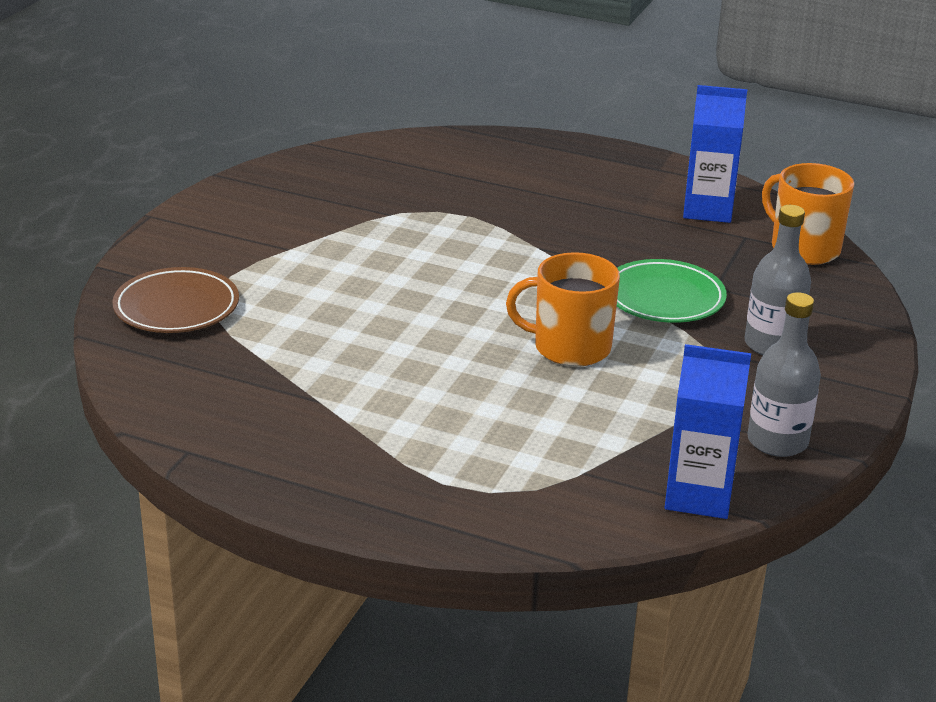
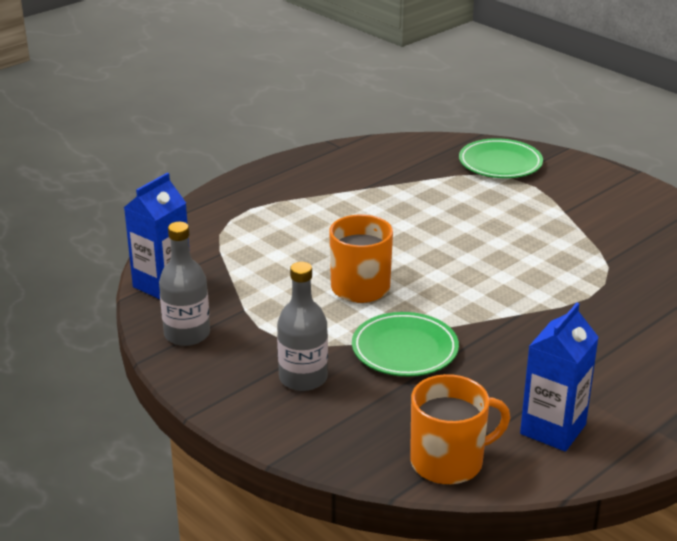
camera: 115 degrees right, 0 degrees up
brown plate [112,267,239,333] -> green plate [459,138,543,178]

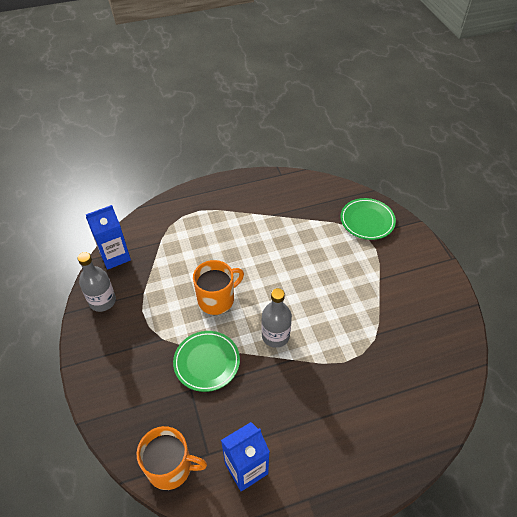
camera: 25 degrees right, 20 degrees up
grey bottle [277,262,328,391] -> grey bottle moved to [261,288,292,348]

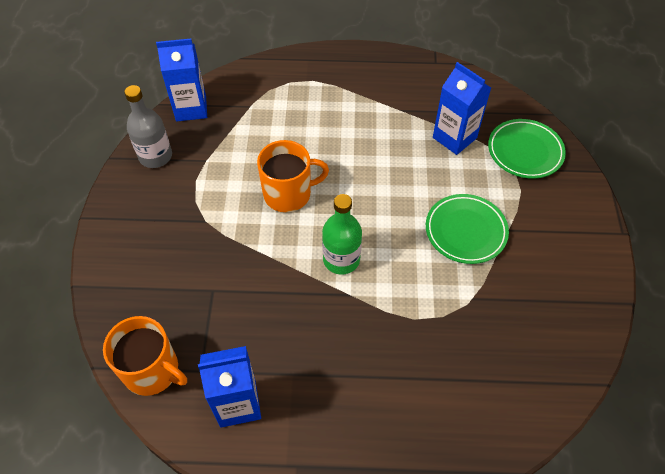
camera: 20 degrees right, 5 degrees up
green plate [173,331,240,392] -> green plate moved to [426,194,509,264]
grey bottle [261,288,292,348] -> green bottle [322,194,362,274]
none -> blue carton [433,62,491,155]

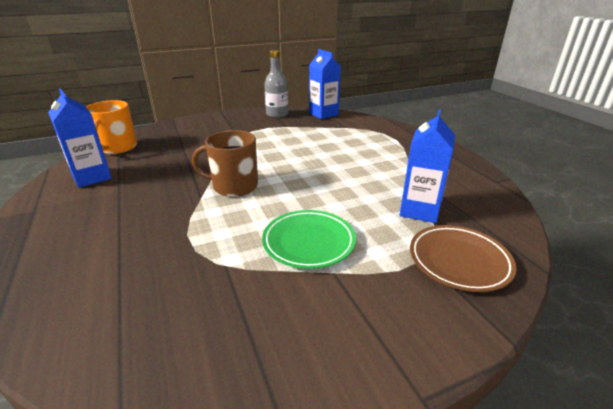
camera: 65 degrees right, 25 degrees down
orange mug [257,140,329,212] -> none
green bottle [322,194,362,274] -> brown mug [192,130,258,197]
green plate [488,119,566,179] -> brown plate [410,225,516,292]

